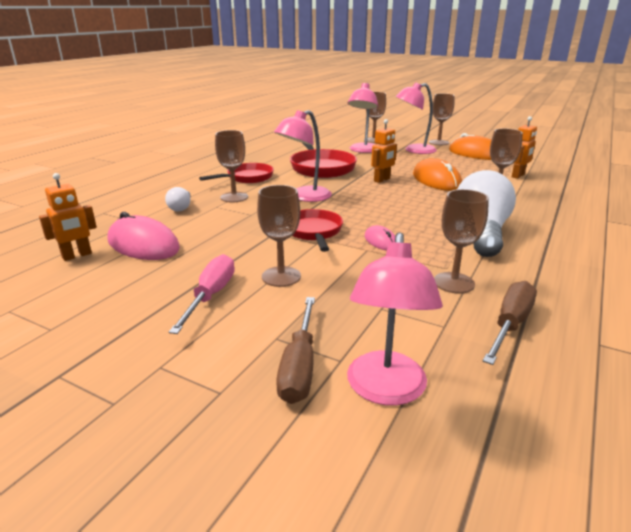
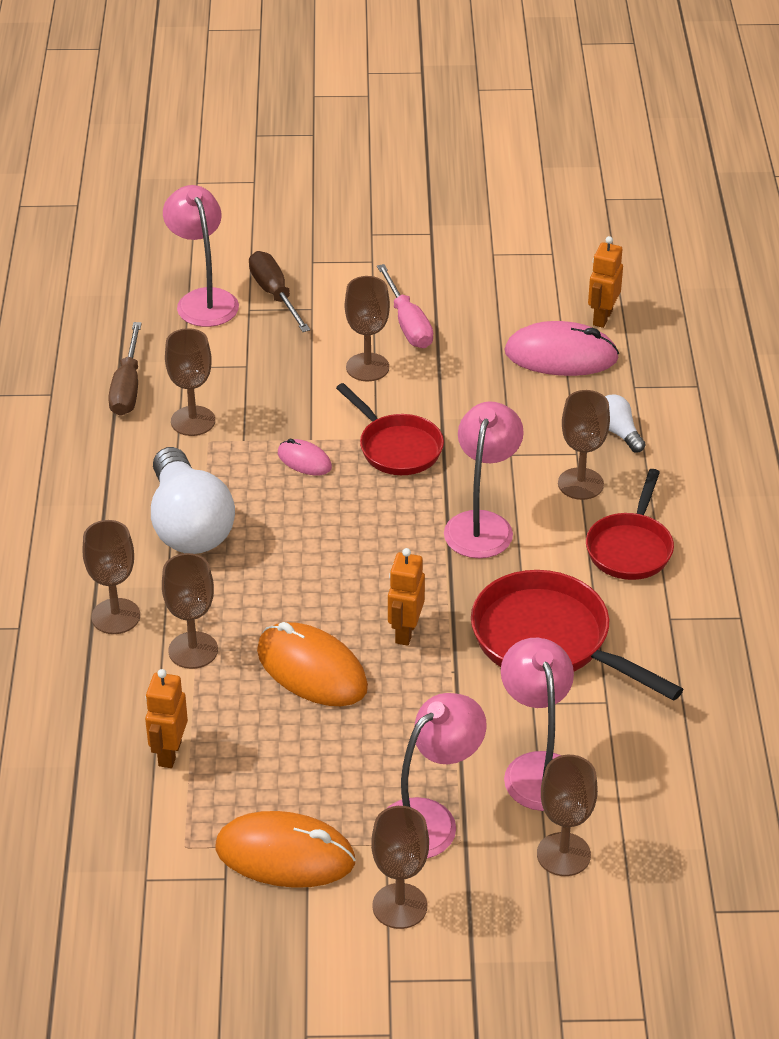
camera: 150 degrees right, 15 degrees up
none -> brown goblet [83,520,140,634]

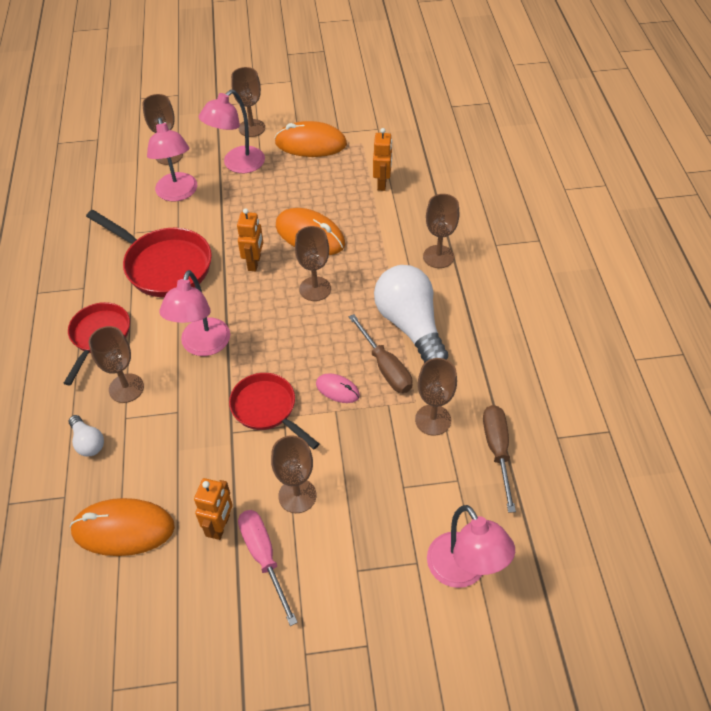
camera: 175 degrees right, 10 degrees up
brown goblet [162,553,218,669] -> brown goblet moved to [295,226,331,301]
brown screwdriver [249,251,310,332] -> brown screwdriver moved to [349,314,413,393]
pink mouse [504,321,619,376] -> orange mouse [70,498,175,556]
orange robot [588,236,623,328] -> orange robot moved to [194,478,233,540]

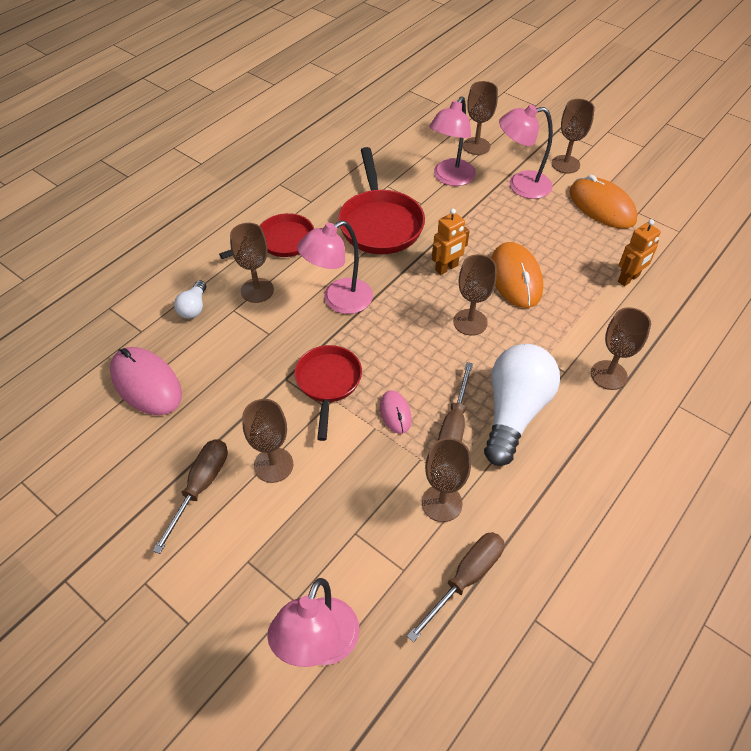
camera: 45 degrees right, 0 degrees up
orange mouse [70,498,175,556] -> pink mouse [110,347,182,415]
orange robot [194,478,233,540] -> none
pink screwdriver [238,510,298,626] -> brown screwdriver [153,439,228,554]

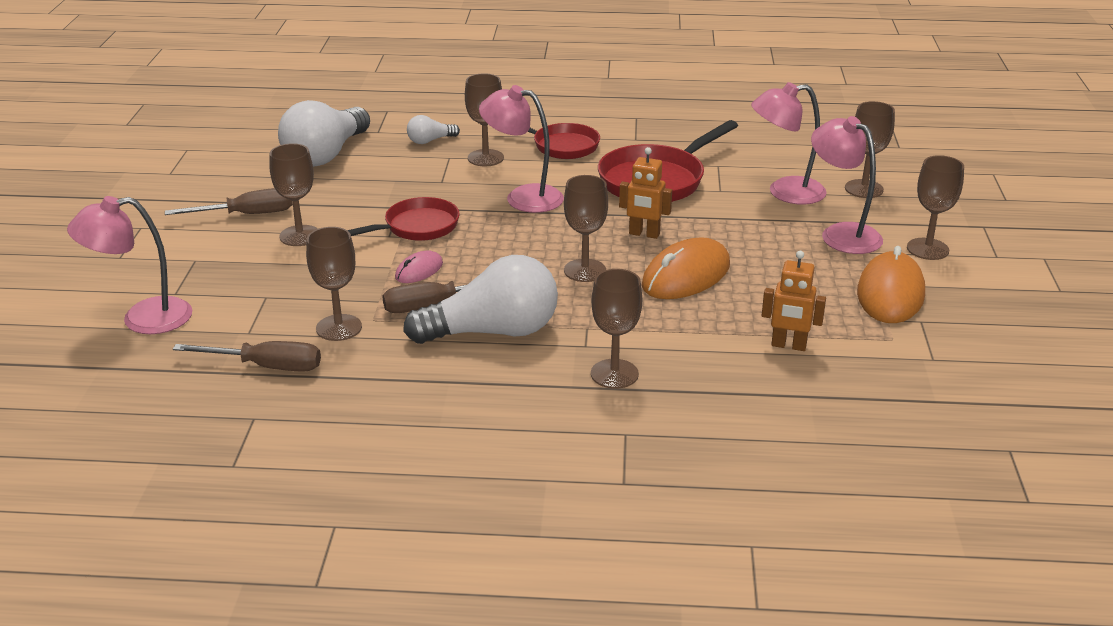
camera: 55 degrees right, 20 degrees down
pink mouse [110,347,182,415] -> white light bulb [278,100,370,167]

